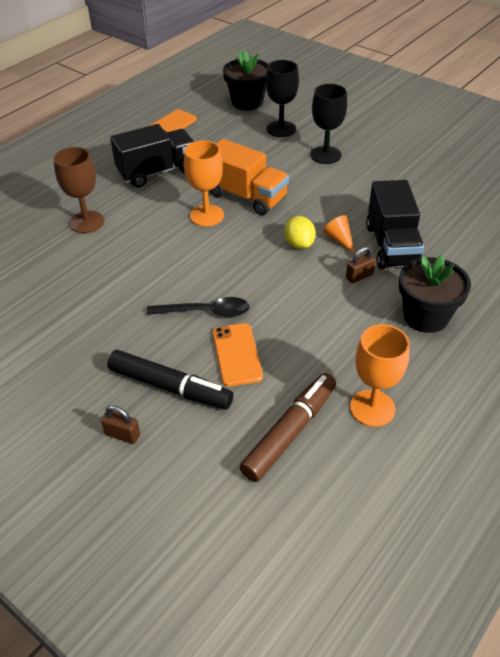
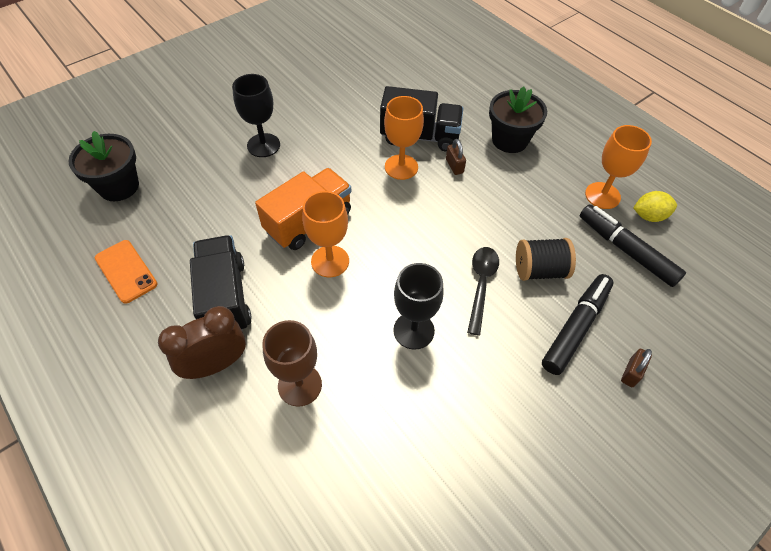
camera: 80 degrees left, 10 degrees up
orange phone [212,323,263,387] -> black spool [516,238,576,281]
brown marker [239,373,336,482] -> black marker [580,205,686,287]
black goblet [266,60,299,137] -> black goblet moved to [393,263,444,349]
yellow lemon [284,216,316,249] -> yellow lemon moved to [633,191,677,222]
orange cone [323,215,355,254] -> orange goblet [384,96,424,180]
none -> brown clock [158,306,246,379]

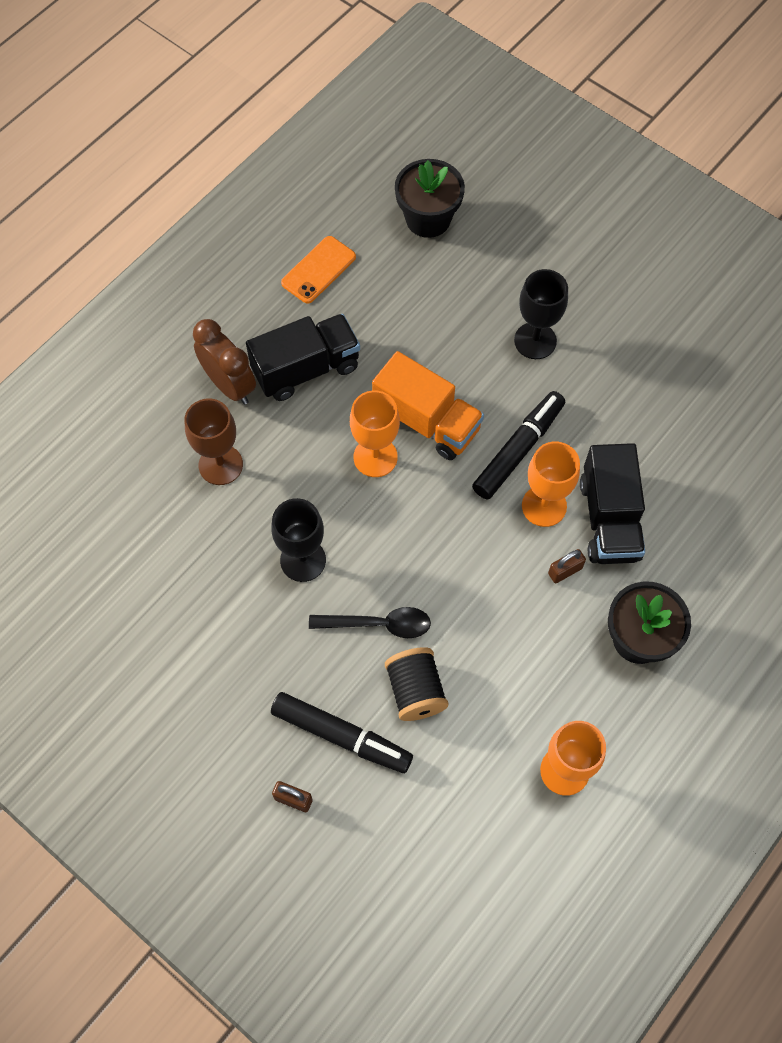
camera: 80 degrees right, 10 degrees up
black marker [580,205,686,287] -> black marker moved to [472,391,565,499]
yellow lemon [633,191,677,222] -> none

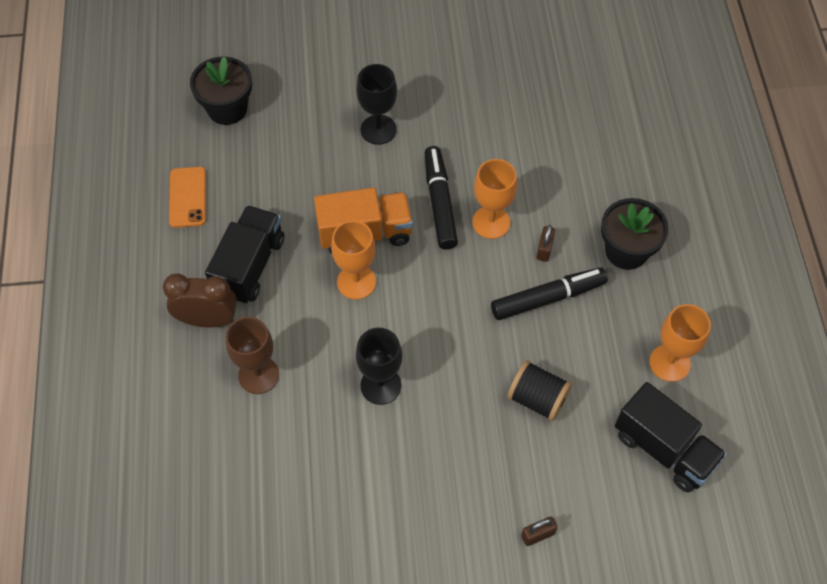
camera: 45 degrees left, 5 degrees down
black marker [271,692,413,773] -> black marker moved to [491,268,608,320]
black spoon [309,607,431,638] -> none
black truck [580,443,645,564] -> black truck moved to [615,382,727,493]

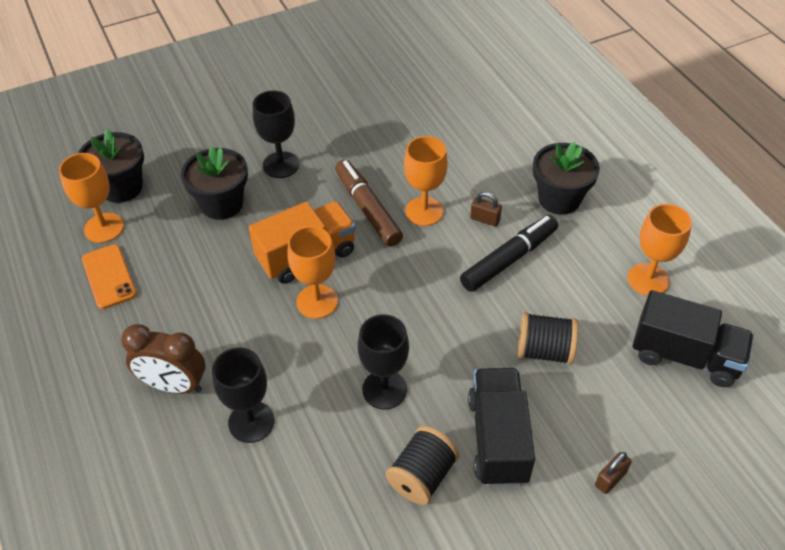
camera: 20 degrees left, 10 degrees down
brown clock [163,274,237,328] -> brown clock turned 150 degrees counterclockwise [121,324,205,394]
black truck [205,205,284,304] -> black truck moved to [468,368,535,486]
brown goblet [226,317,279,394] -> black goblet [212,347,274,443]
black marker [425,146,458,250] -> brown marker [335,159,403,247]
brown padlock [537,225,555,262] -> brown padlock turned 60 degrees counterclockwise [470,192,502,227]
none -> orange goblet [59,153,124,243]
none -> black flower pot [181,146,248,220]
none -> black spool [386,426,459,505]

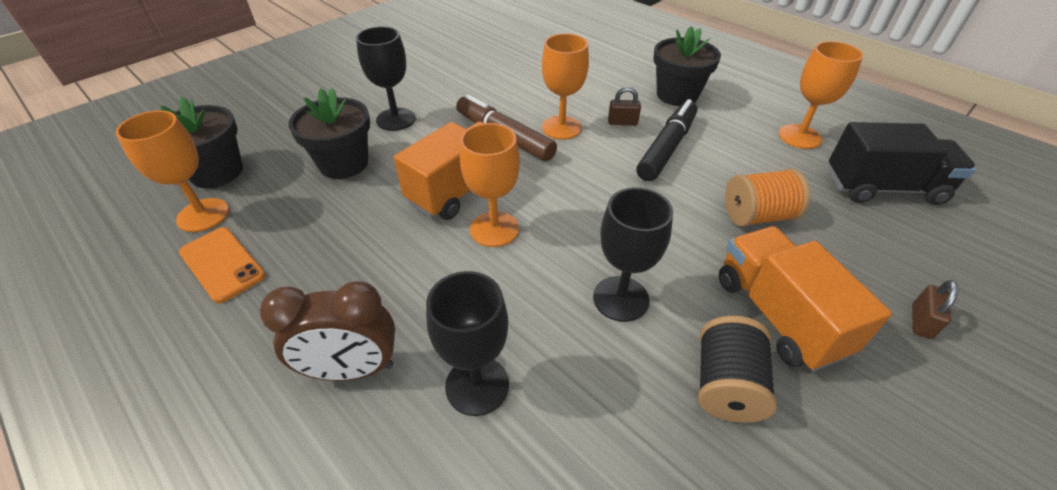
camera: 20 degrees left, 5 degrees down
black truck [468,368,535,486] -> orange truck [719,226,892,371]
black spool [518,312,578,365] -> orange spool [725,168,810,227]

